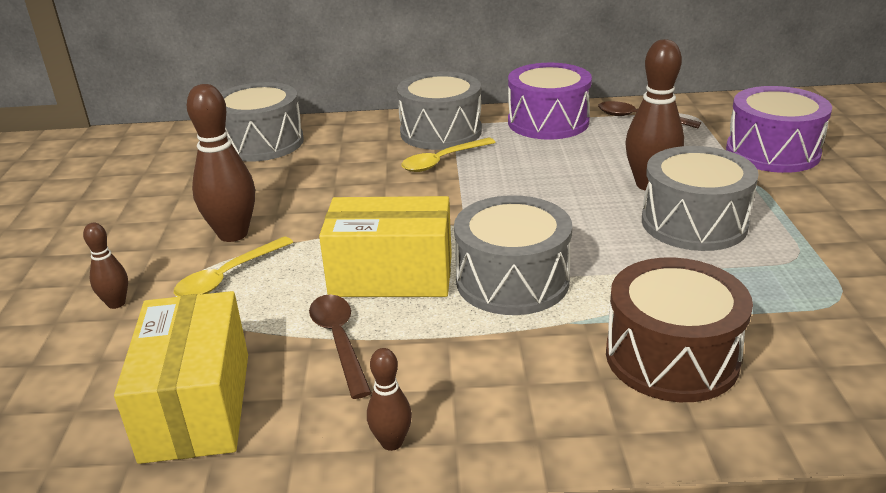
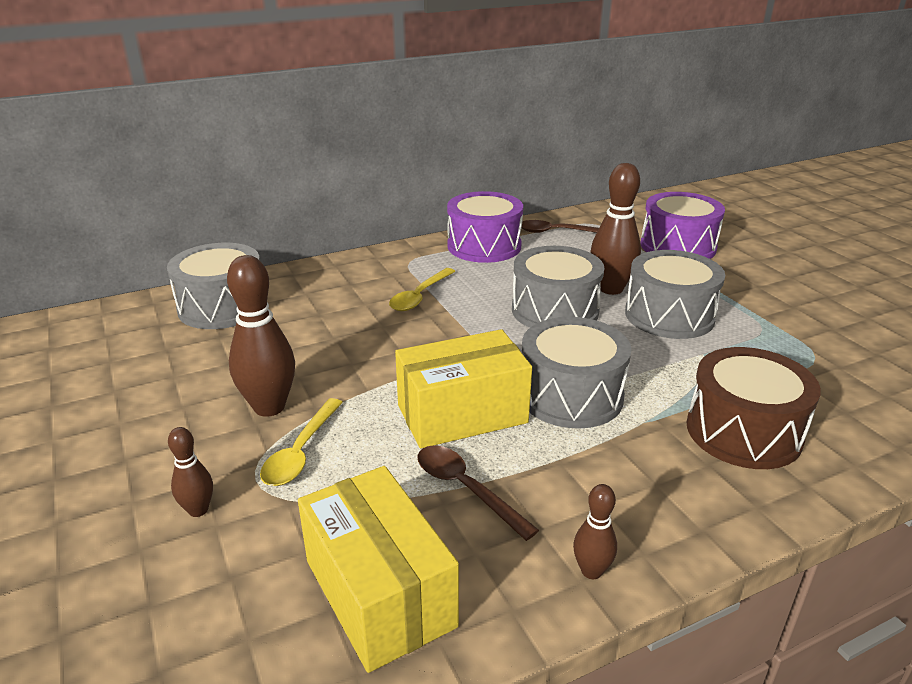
camera: 25 degrees left, 0 degrees up
grey drum [397,72,482,150] -> grey drum moved to [512,246,604,328]

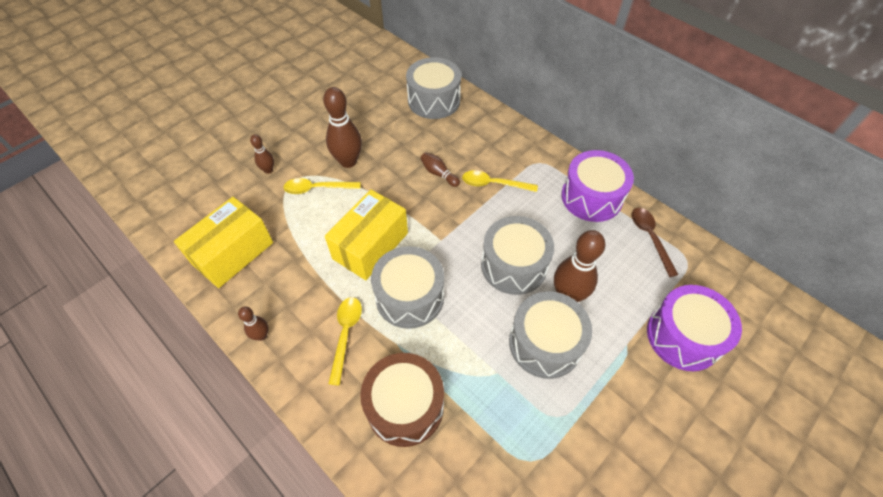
camera: 70 degrees right, 25 degrees up
yellow box [395,329,532,448] -> yellow box turned 75 degrees clockwise [325,189,408,280]
brown spoon [417,445,539,541] -> none
none -> yellow spoon [328,297,362,385]
none -> brown bowling pin [420,152,460,187]

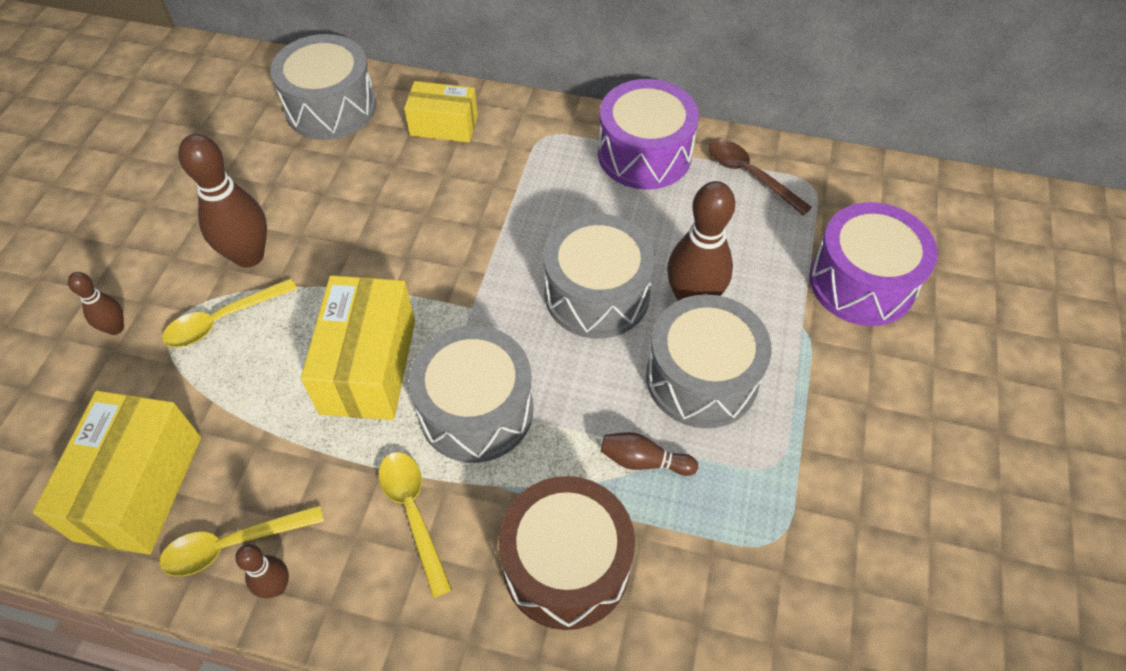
camera: 30 degrees left, 0 degrees up
brown bowling pin [420,152,460,187] -> brown bowling pin moved to [601,432,698,476]
yellow spoon [462,170,538,192] -> yellow spoon moved to [159,505,324,576]
none -> yellow box [404,81,478,143]

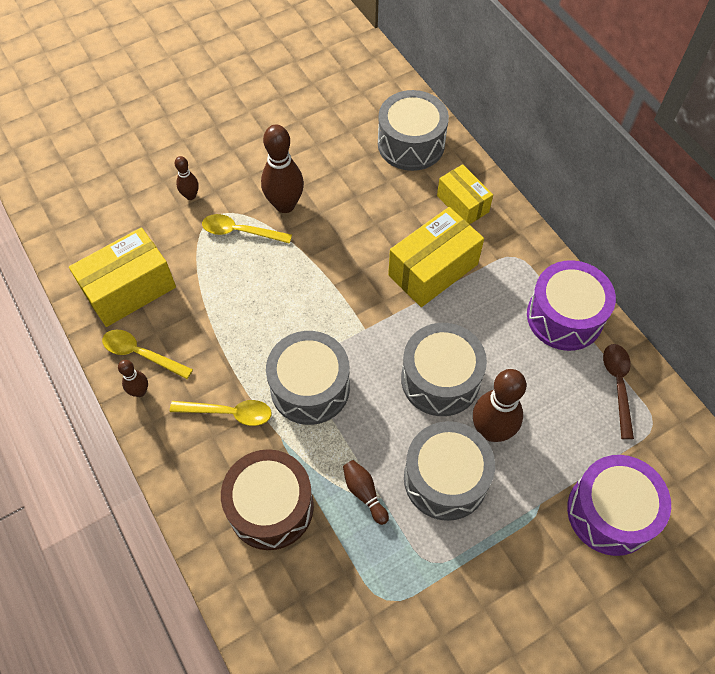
camera: 45 degrees right, 5 degrees up
yellow box [301,275,415,420] -> yellow box moved to [388,207,484,307]
yellow spoon [378,452,452,598] -> yellow spoon turned 75 degrees clockwise [170,400,272,426]

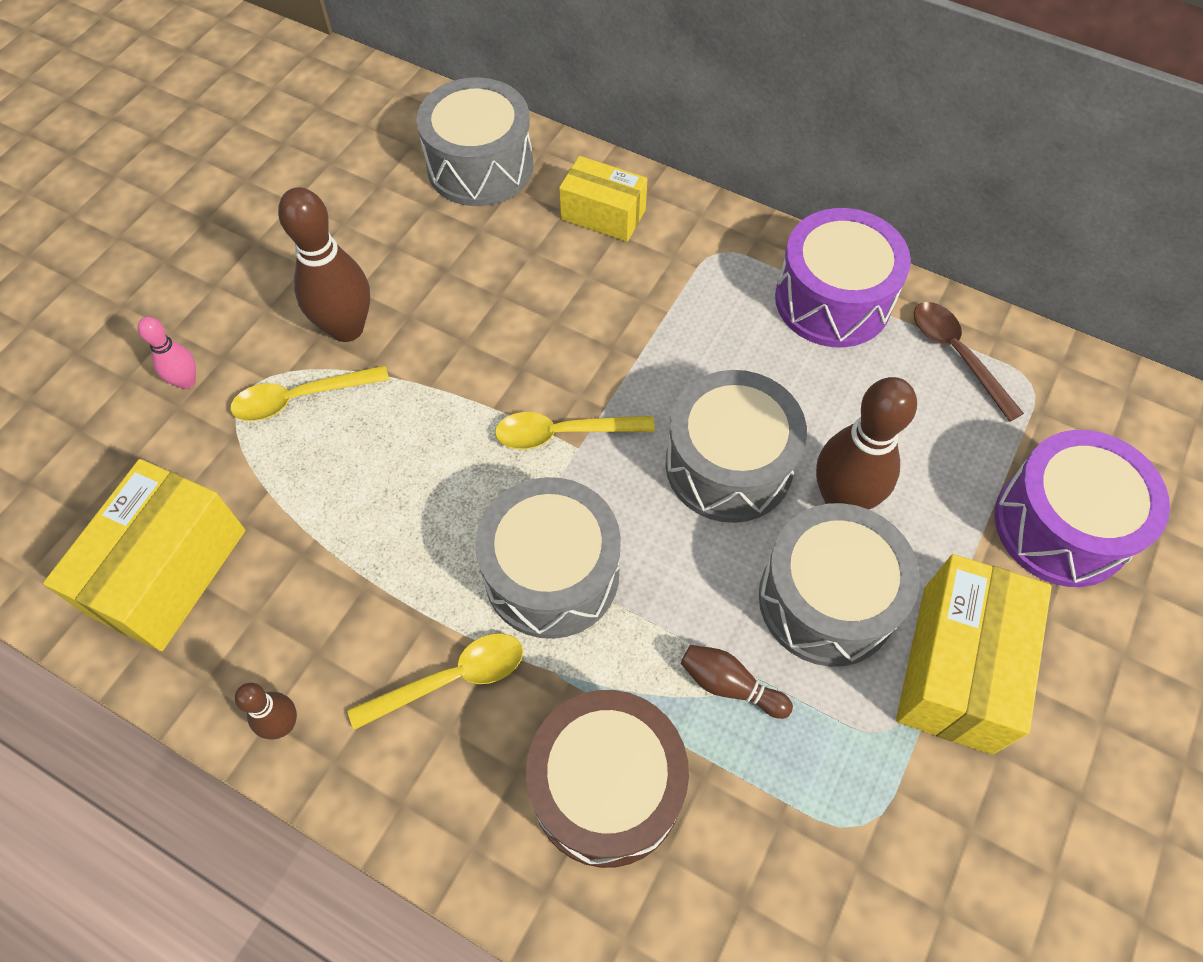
camera: 30 degrees left, 0 degrees up
yellow spoon [102,330,193,379] -> yellow spoon moved to [495,412,655,449]
brown bowling pin [175,156,199,200] -> pink bowling pin [138,317,196,389]
yellow box [388,207,484,307] -> yellow box moved to [896,554,1052,755]

